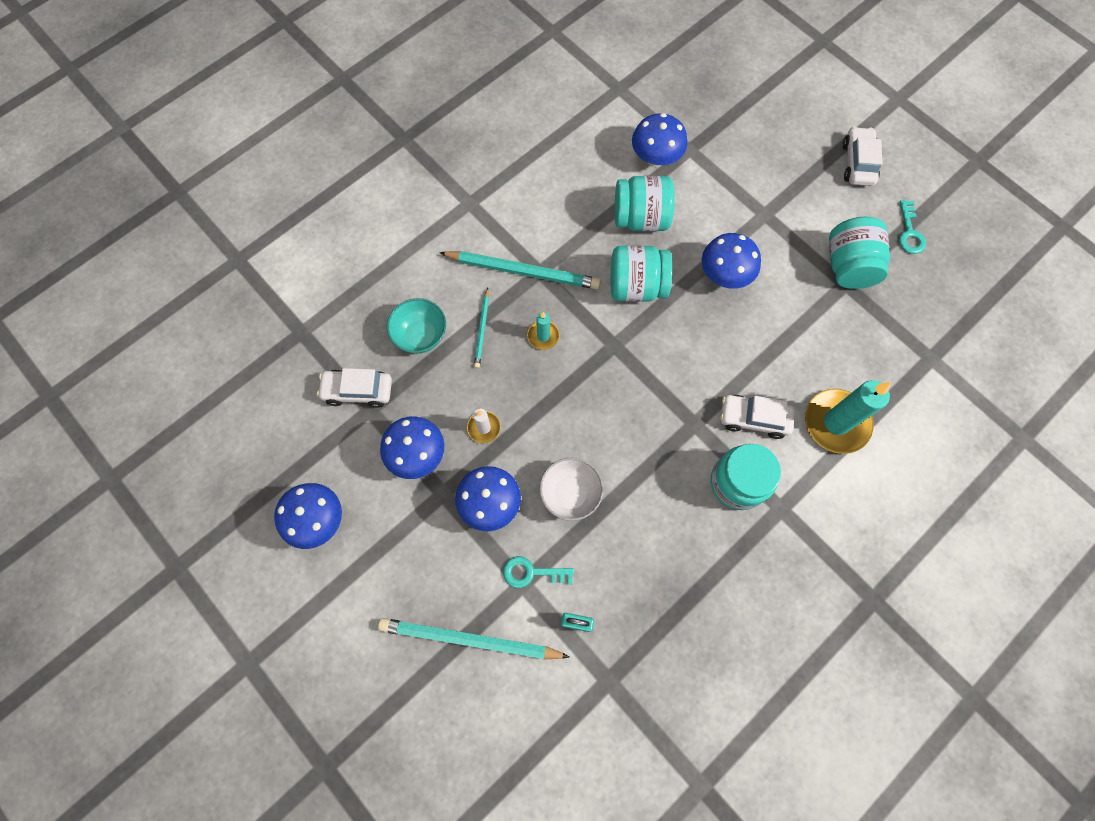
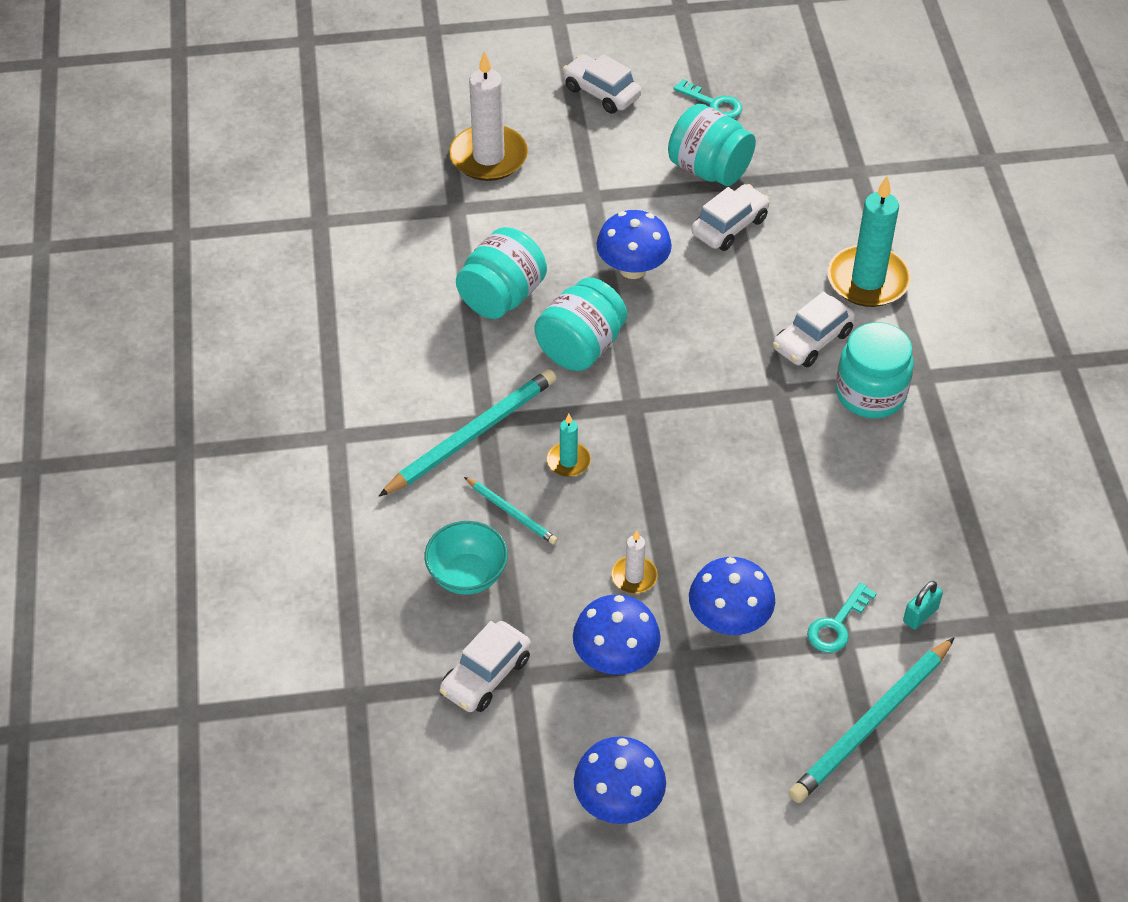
camera: 55 degrees left, 20 degrees down
white bowl [539,458,604,521] -> none
blue mushroom [632,113,687,167] -> none
none -> white candle [449,51,528,181]
none -> white car [691,184,770,251]

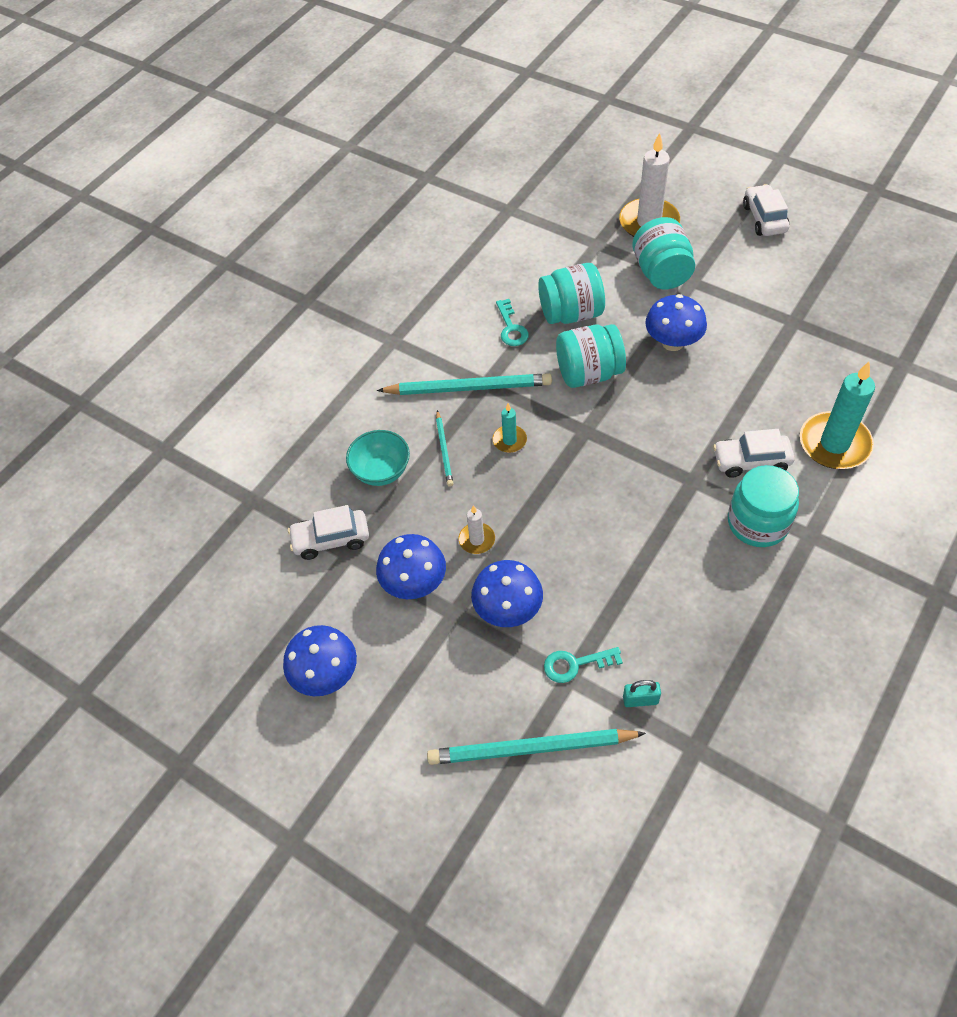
camera: 45 degrees right, 5 degrees up
turquoise jar [668,104,756,186] -> turquoise jar moved to [632,217,695,289]
turquoise key [673,79,742,119] -> turquoise key moved to [496,299,529,346]
white car [691,184,770,251] -> none

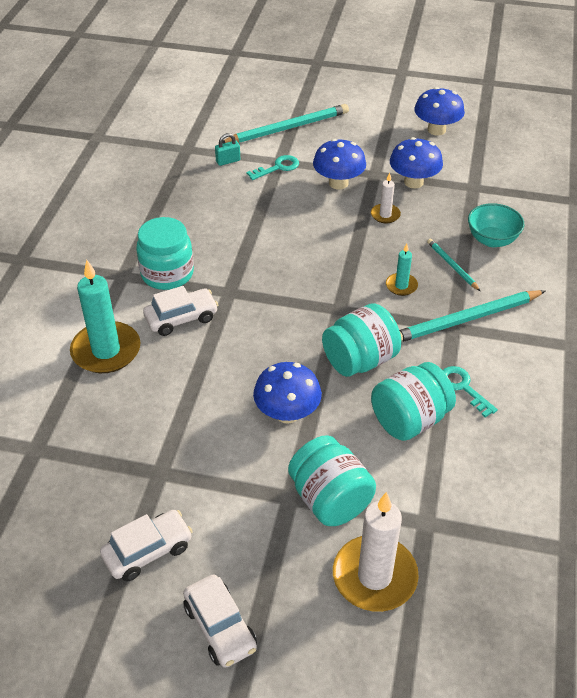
camera: 155 degrees right, 10 degrees down
white car [288,505,369,560] -> white car moved to [100,510,193,582]

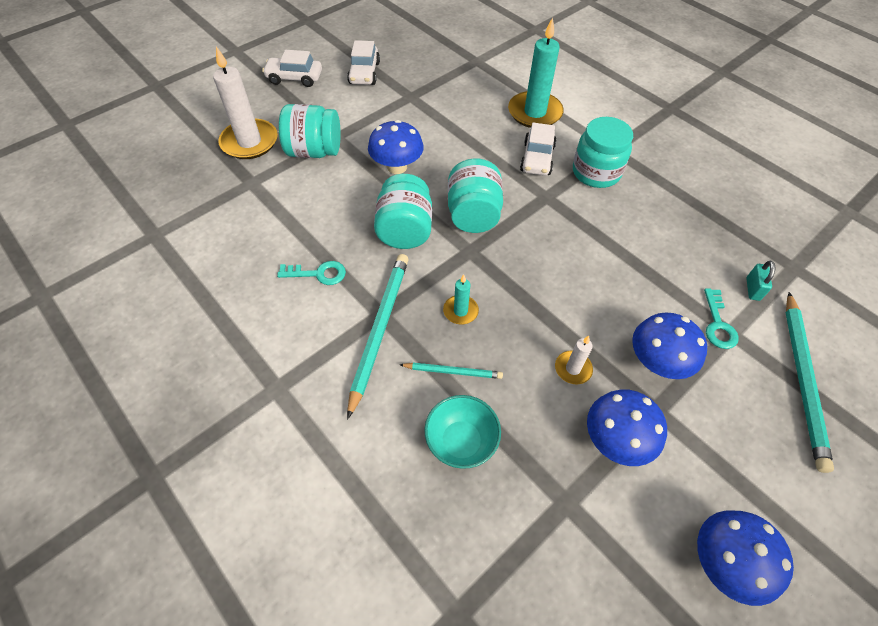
camera: 125 degrees right, 10 degrees up
turquoise jar [371,362,456,441] -> turquoise jar moved to [448,159,503,233]

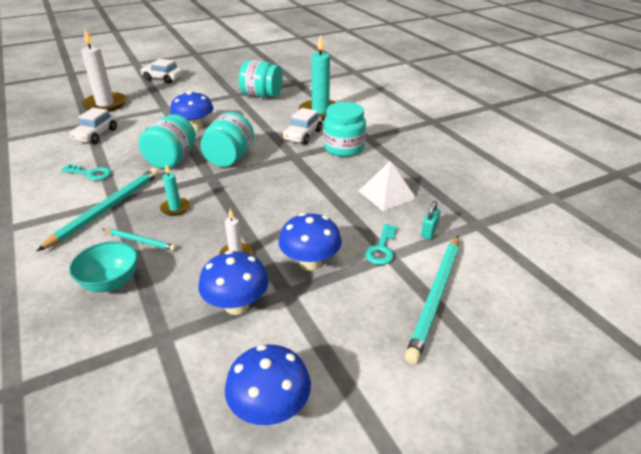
camera: 15 degrees right, 20 degrees down
turquoise jar [279,104,341,158] -> turquoise jar moved to [239,60,283,98]
white car [347,40,380,85] -> white car moved to [69,108,117,144]
none -> white pyramid [359,161,417,211]

